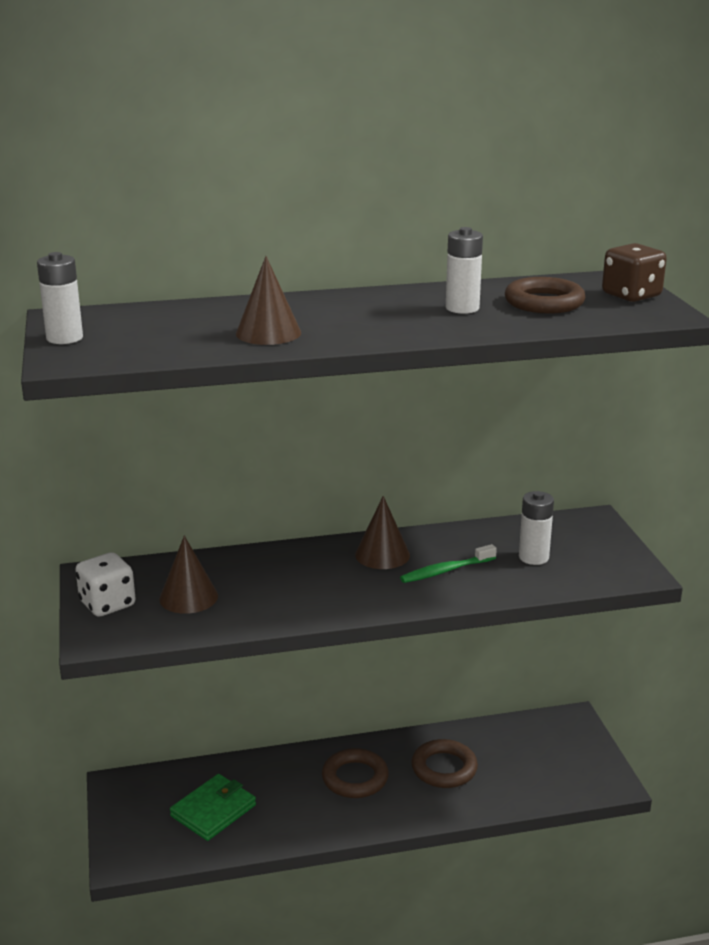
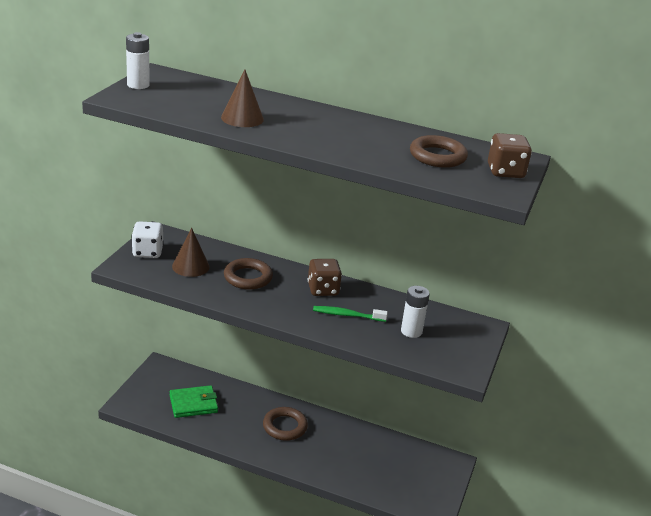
camera: 30 degrees right, 5 degrees up
brown cone [355,496,410,569] -> brown dice [308,259,342,296]
brown ring [411,739,478,788] -> brown ring moved to [224,258,273,290]
white battery [446,227,483,314] -> none

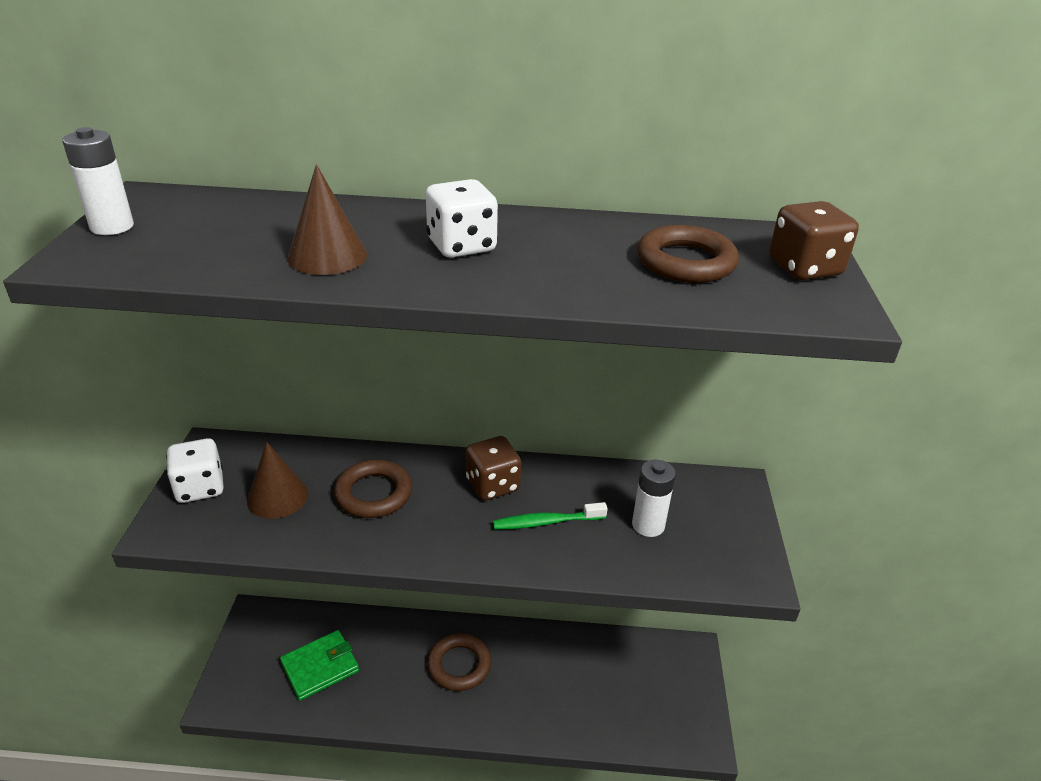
camera: 15 degrees left, 5 degrees up
none -> white dice [426,179,498,258]

